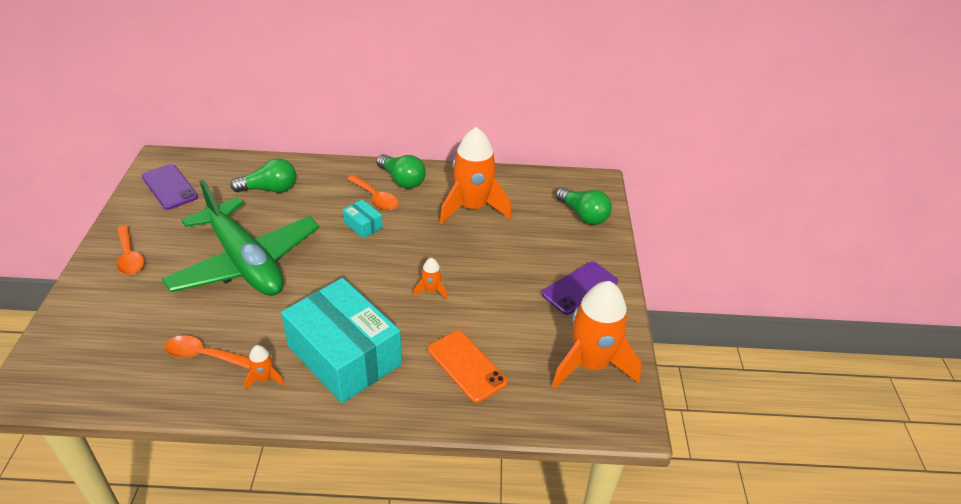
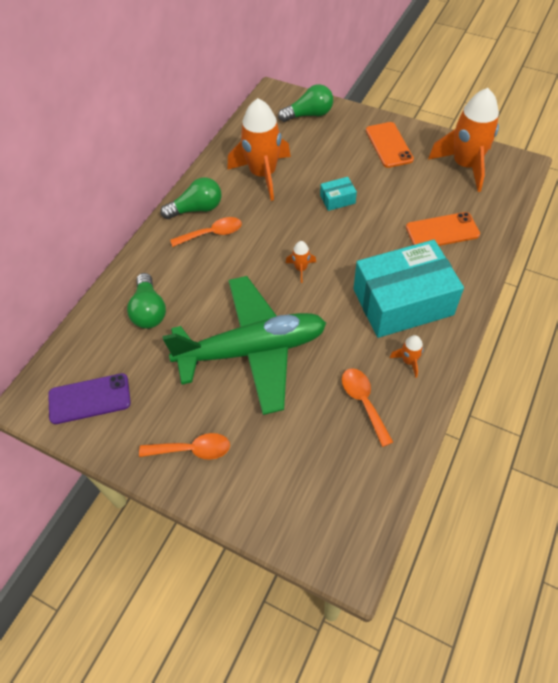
camera: 60 degrees left, 15 degrees up
orange spoon [164,335,251,369] -> orange spoon turned 120 degrees clockwise [342,368,393,447]
green light bulb [230,158,296,193] -> green light bulb turned 150 degrees clockwise [127,273,166,329]
turquoise box [343,200,383,238] -> turquoise box moved to [320,177,357,211]
orange rocket [413,258,447,300] -> orange rocket moved to [286,241,316,283]
purple phone [542,261,618,315] -> orange phone [366,122,414,168]

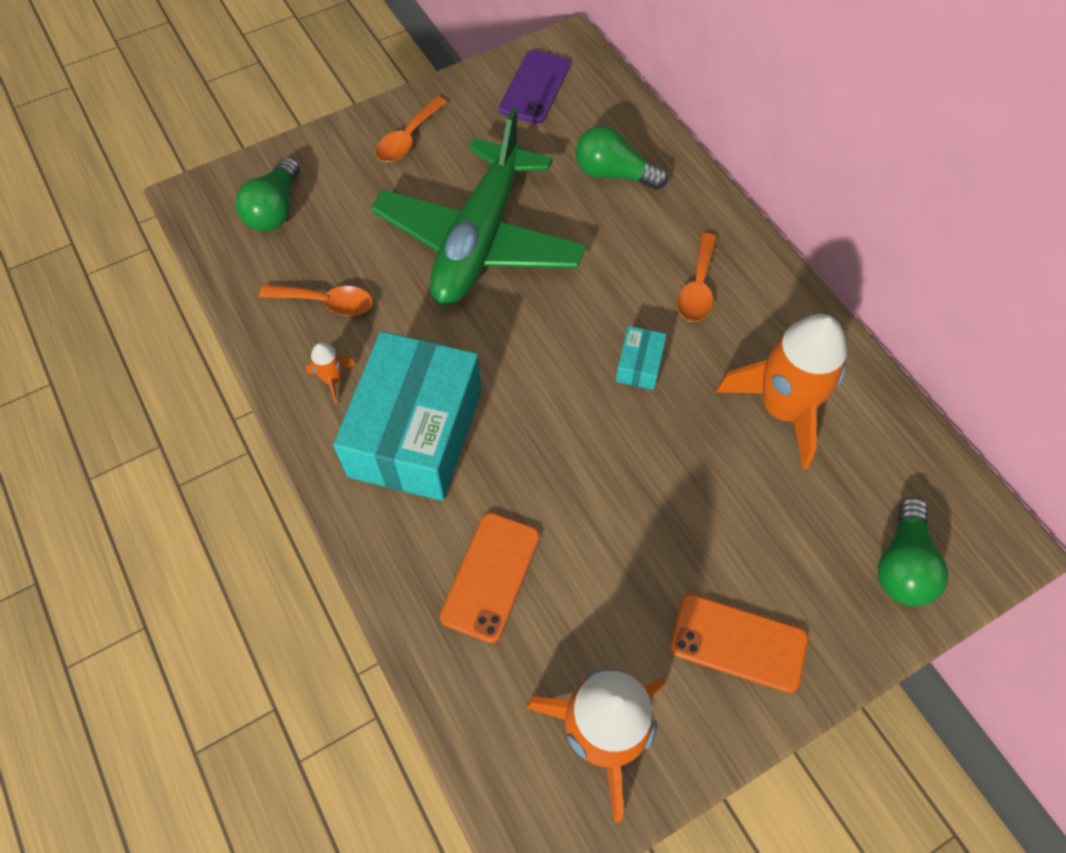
camera: 120 degrees right, 5 degrees up
green light bulb [160,177,221,219] -> green light bulb moved to [235,157,300,231]
orange rocket [286,241,316,283] -> none
turquoise box [320,177,357,211] -> turquoise box moved to [616,326,667,390]

